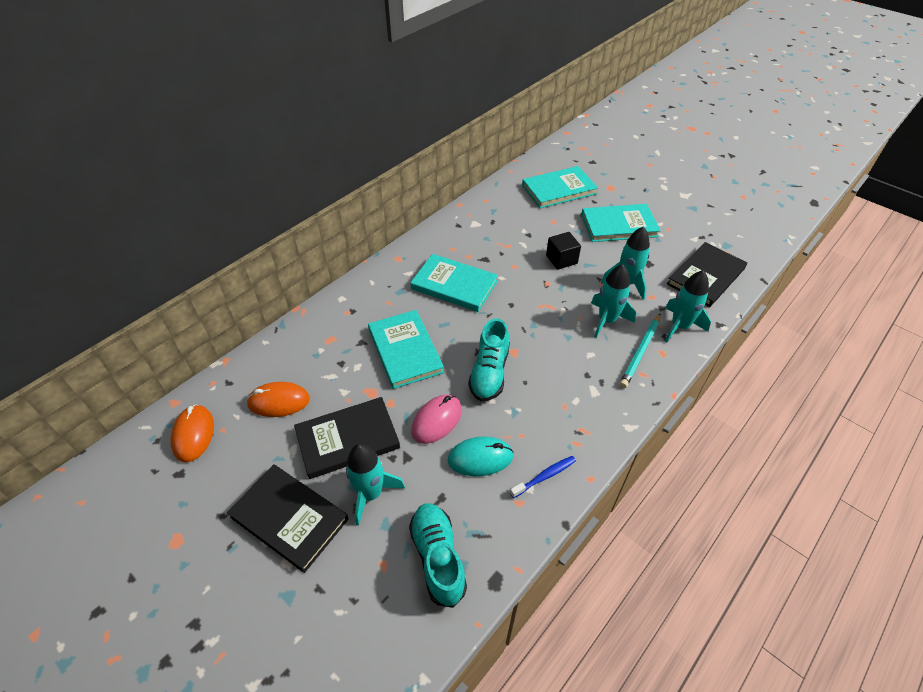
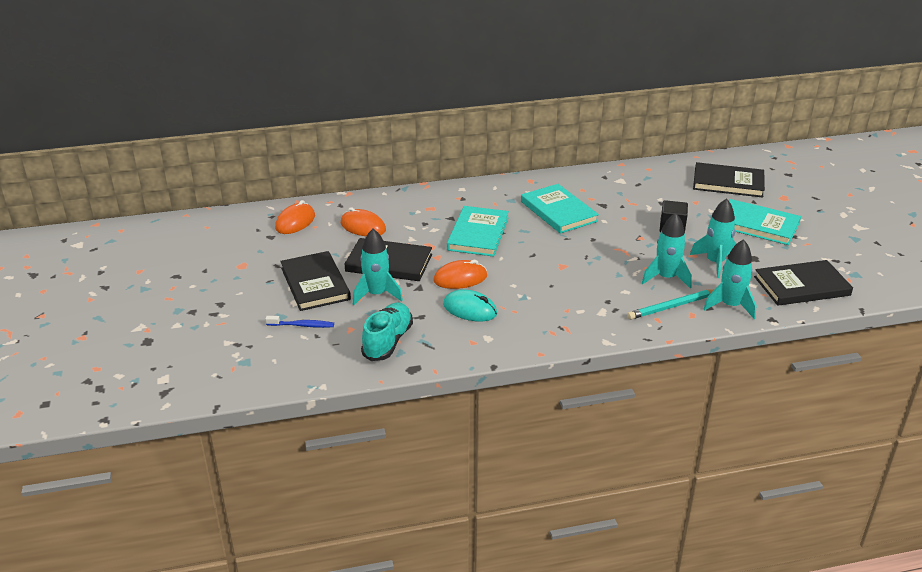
camera: 35 degrees right, 15 degrees down
pink mouse [411,395,462,444] -> orange mouse [433,260,487,289]
turquoise shoe [468,318,510,401] -> none
blue toothbrush [510,456,576,498] -> blue toothbrush moved to [265,316,334,328]
turquoise book [522,166,598,208] -> black book [693,162,765,198]

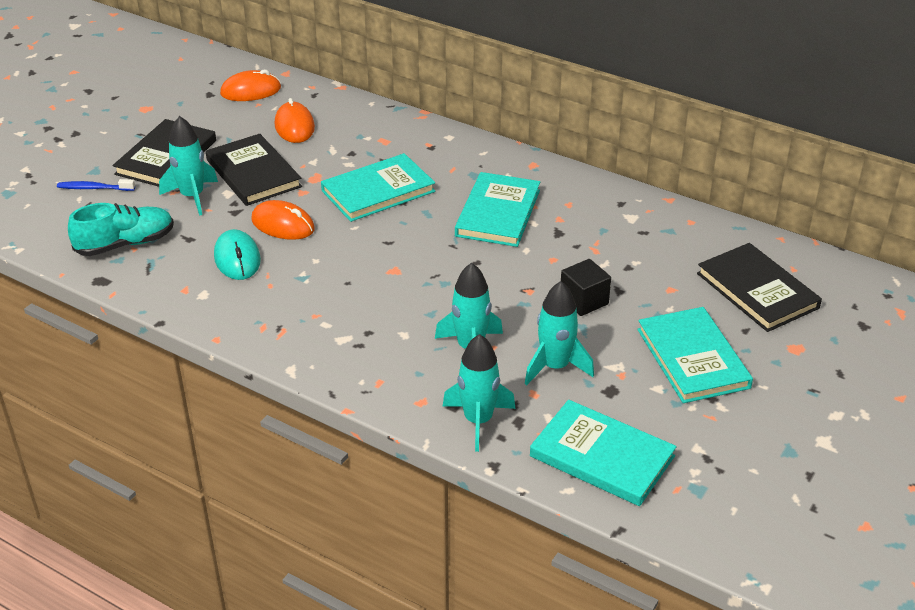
camera: 45 degrees right, 5 degrees up
blue toothbrush [265,316,334,328] -> blue toothbrush turned 135 degrees clockwise [57,179,135,191]
turquoise pencil [627,289,715,320] -> none
black book [754,260,853,306] -> turquoise book [530,400,677,506]

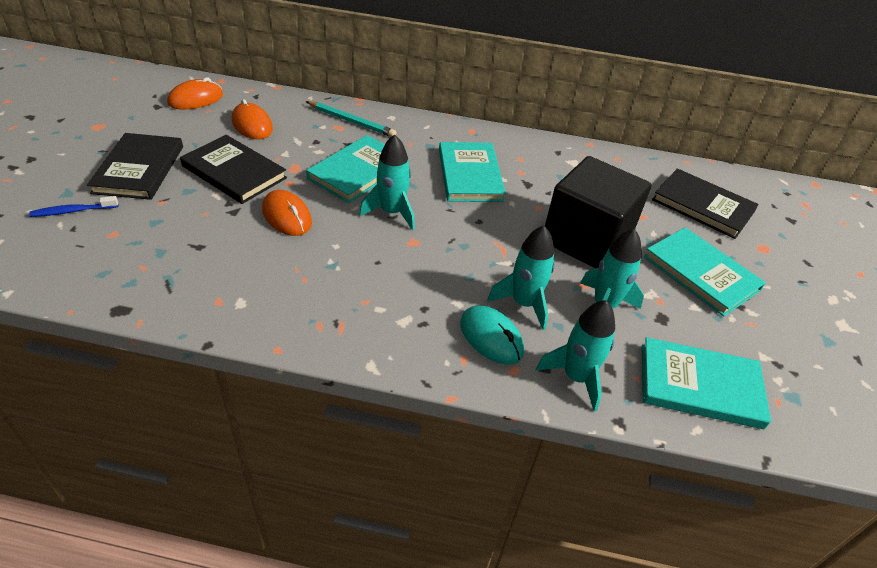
camera: 25 degrees left, 5 degrees up
turquoise shoe [68,203,174,256] -> none
turquoise rocket [159,116,218,216] -> turquoise rocket moved to [359,134,415,230]
turquoise mouse [214,229,261,280] -> turquoise mouse moved to [460,305,524,364]
orange mouse [251,200,315,240] -> orange mouse turned 45 degrees clockwise [262,190,312,236]
black cube [561,259,611,316] -> black cube [545,156,651,269], size x2.18
none -> turquoise pencil [306,101,396,137]

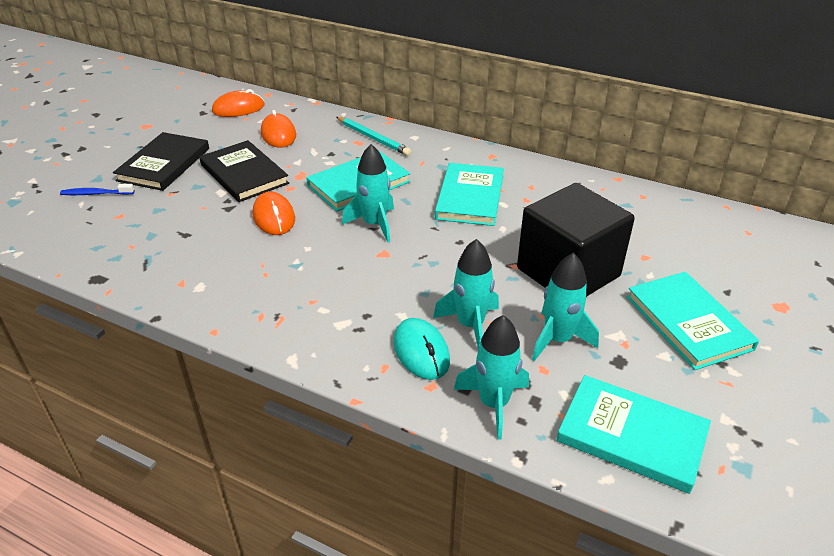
camera: 20 degrees right, 5 degrees down
black book [652,168,759,239] -> none

